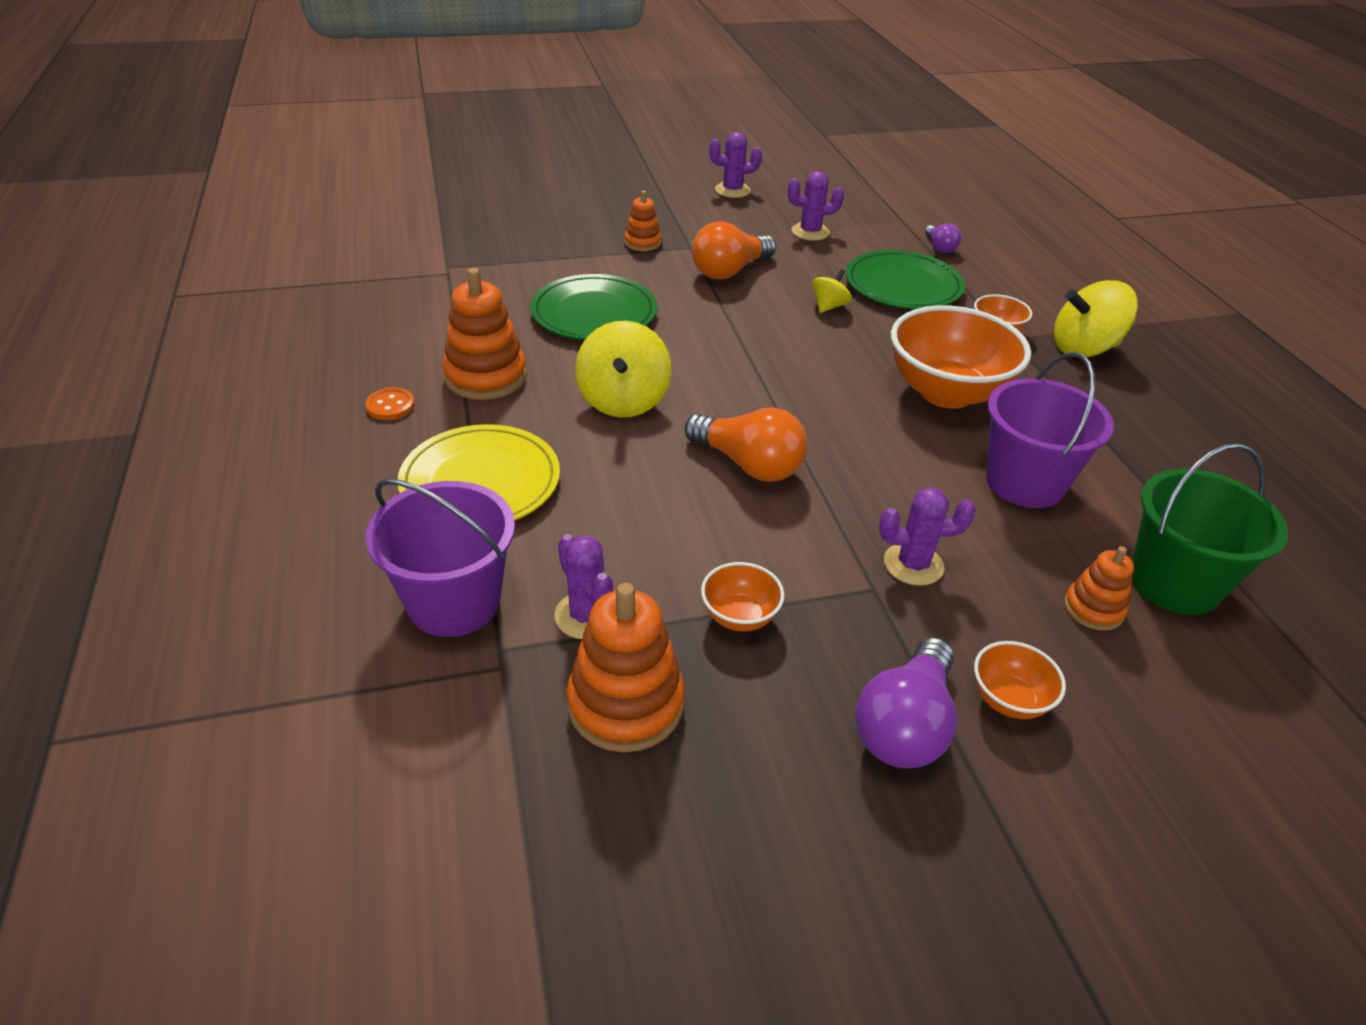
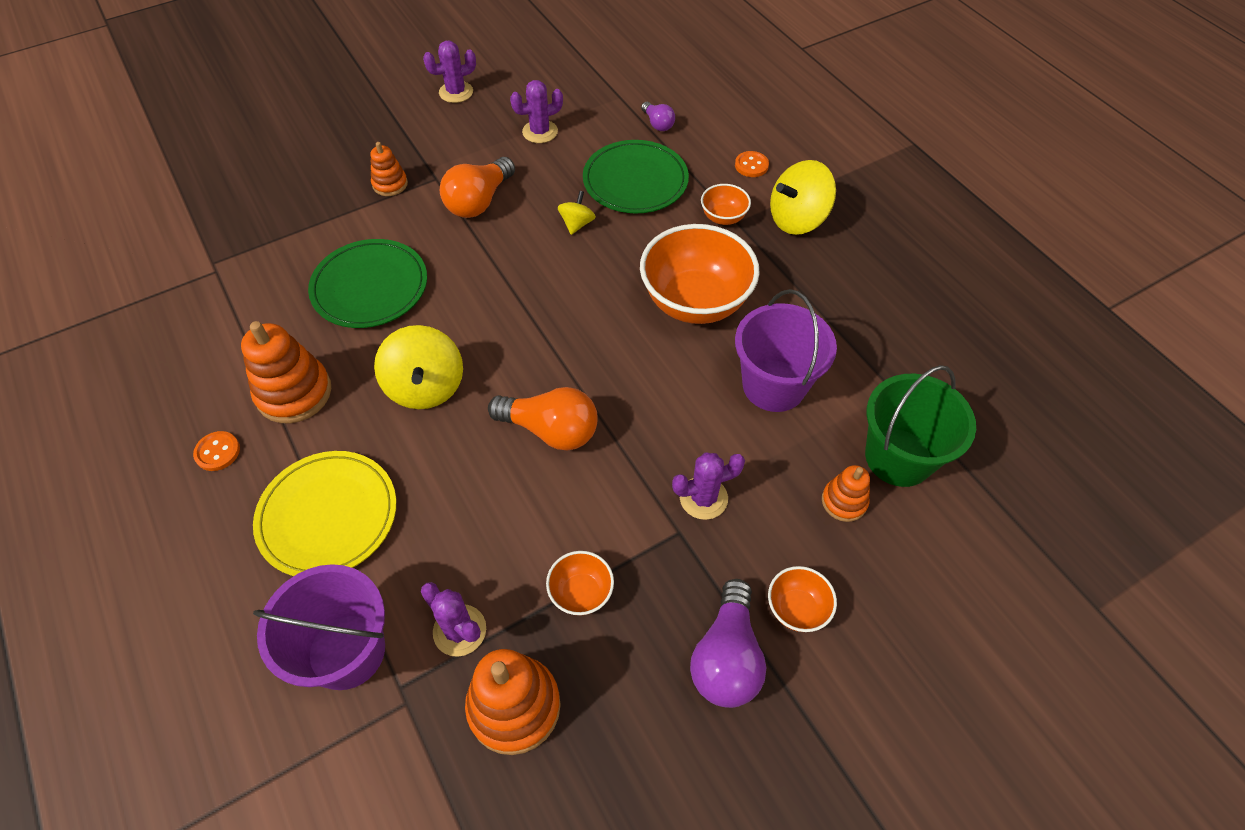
camera: 15 degrees left, 15 degrees up
none -> orange button [735,151,769,177]

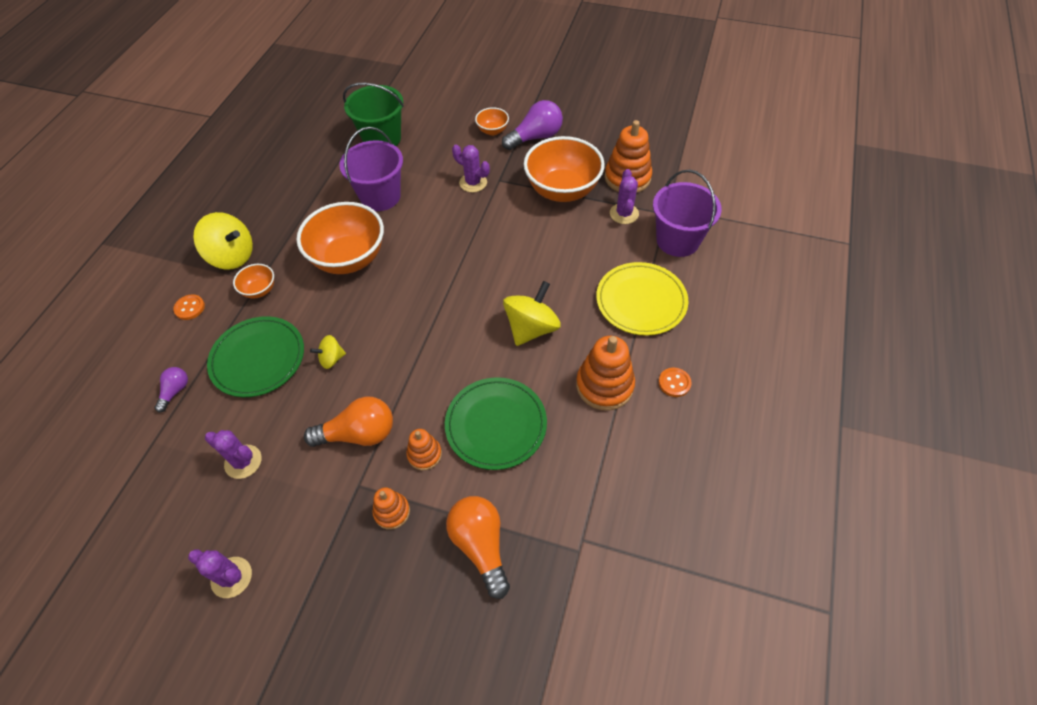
camera: 130 degrees left, 0 degrees up
orange light bulb [488,387,598,450] -> orange light bulb moved to [446,496,510,599]
orange bowl [546,551,614,615] -> orange bowl [524,136,605,202], size x2.15
orange stacking toy [822,465,870,522] -> orange stacking toy moved to [406,429,442,470]

